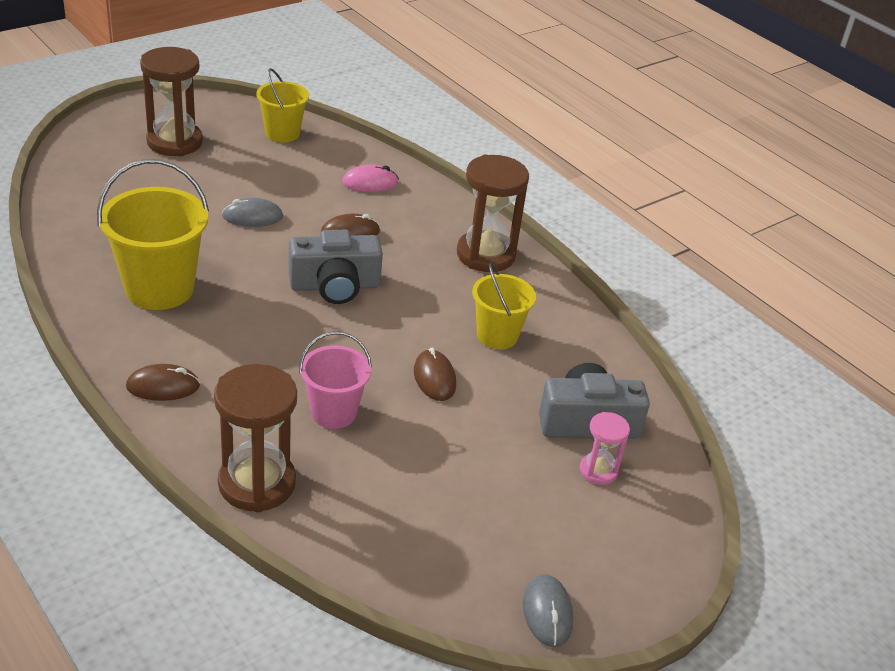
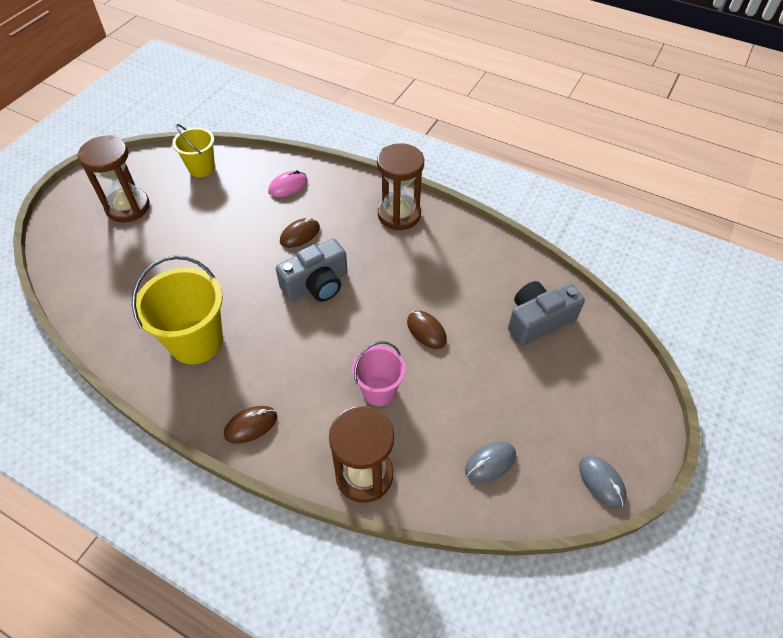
camera: 20 degrees left, 15 degrees up
grey mouse [222,198,283,227] -> grey mouse moved to [465,442,516,482]
yellow bucket [472,263,536,349] -> none
pink hourglass [580,412,630,485] -> none

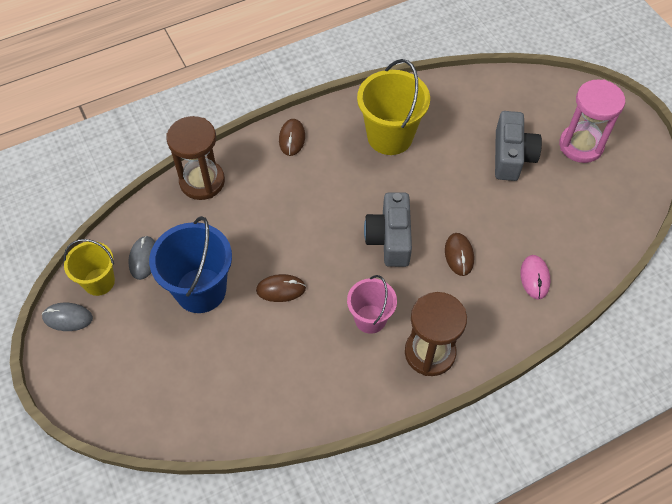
camera: 125 degrees right, 5 degrees up
brown hourglass [77,135,150,222] -> pink hourglass [559,79,625,163]
yellow bucket [172,124,215,177] -> yellow bucket moved to [64,239,115,296]
pink bucket [352,341,406,406] -> pink bucket moved to [347,275,397,334]
grey camera [508,281,585,345] -> grey camera moved to [495,111,542,181]
none -> blue bucket [149,216,232,313]

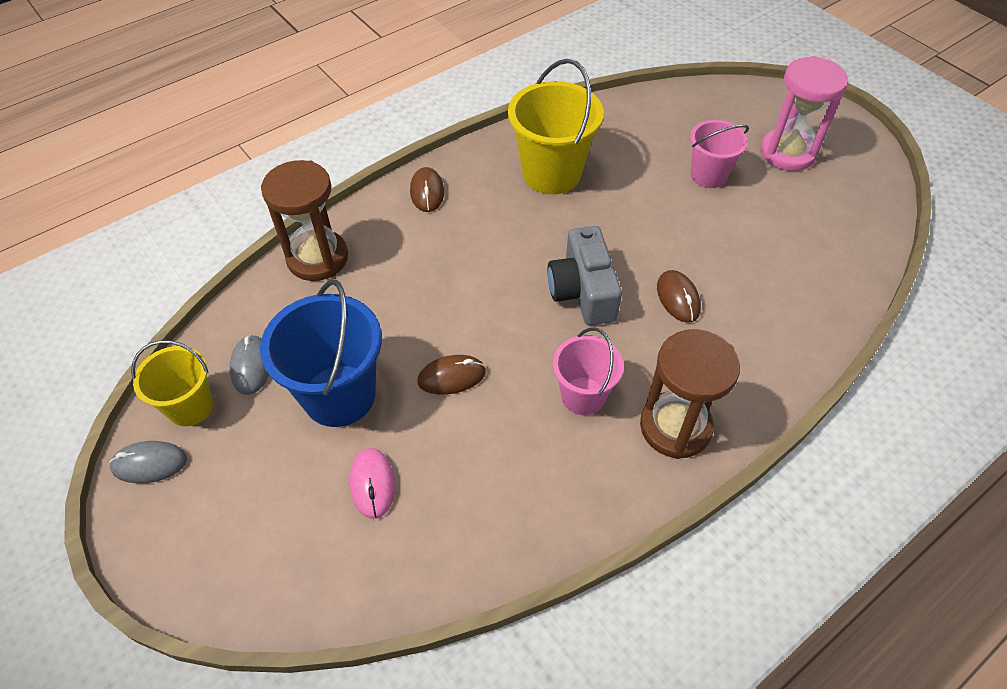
camera: 10 degrees left, 5 degrees down
grey camera [495,111,542,181] -> pink bucket [690,120,749,188]
pink mouse [520,255,550,300] -> pink mouse moved to [350,448,395,519]

